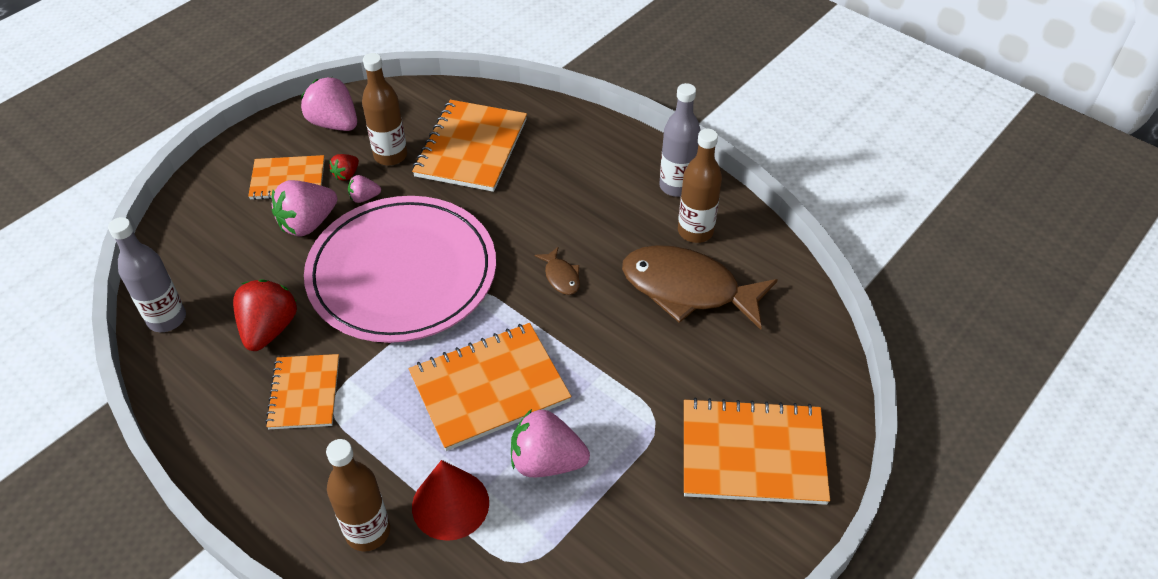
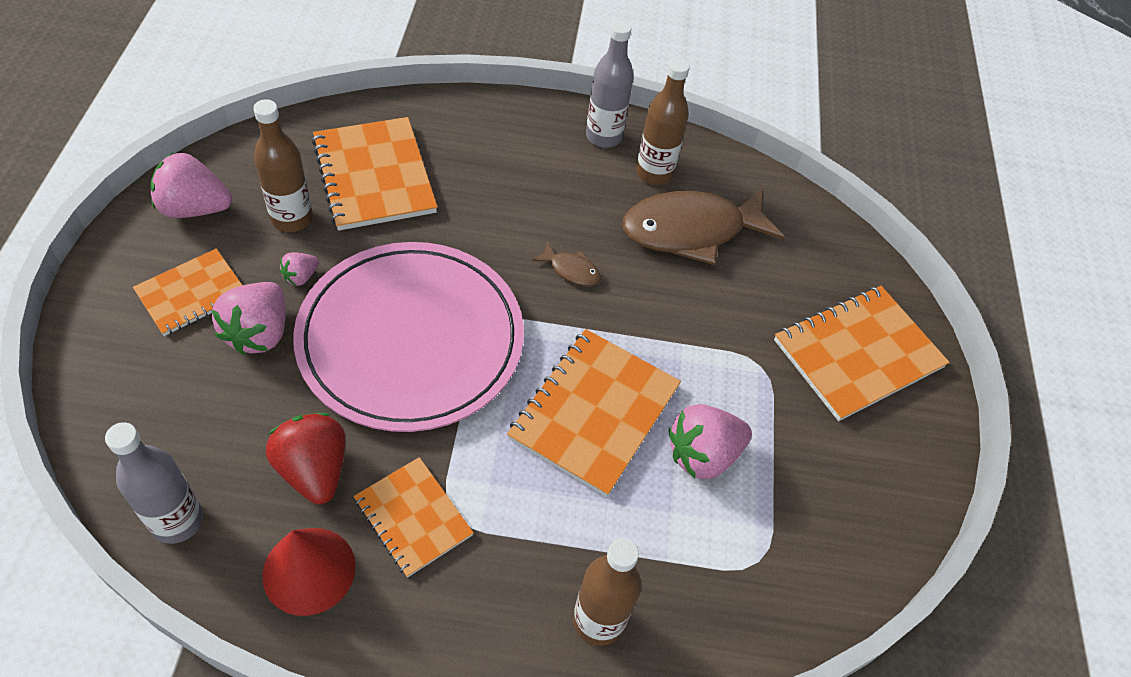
camera: 40 degrees left, 5 degrees up
red strawberry [330,154,359,181] -> none
red cone [412,460,489,541] -> red cone moved to [262,528,356,616]

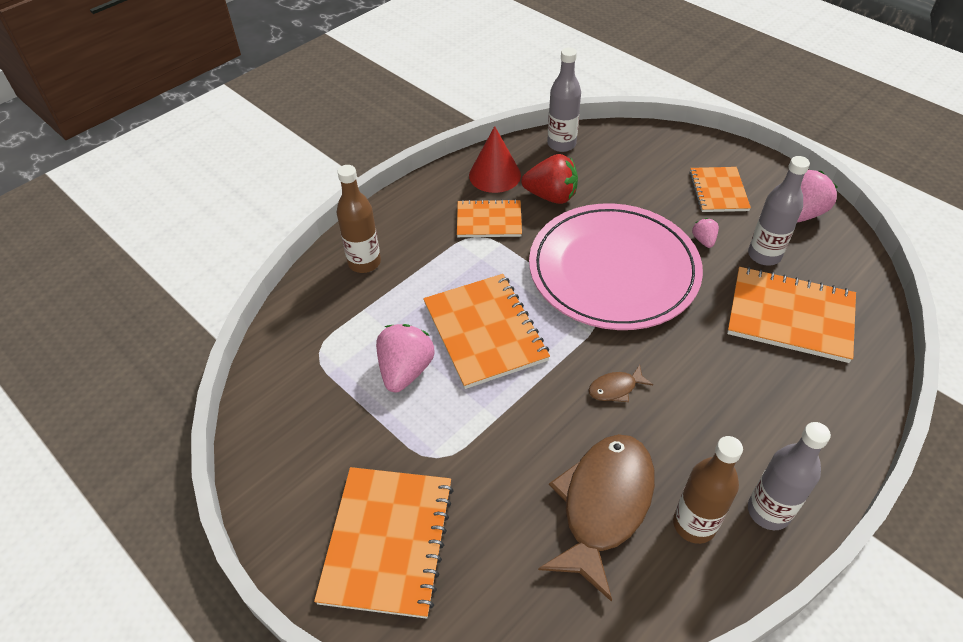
camera: 135 degrees right, 5 degrees down
pink strawberry [212,282,286,355] -> none
brown bottle [253,99,313,232] -> grey bottle [748,156,810,265]

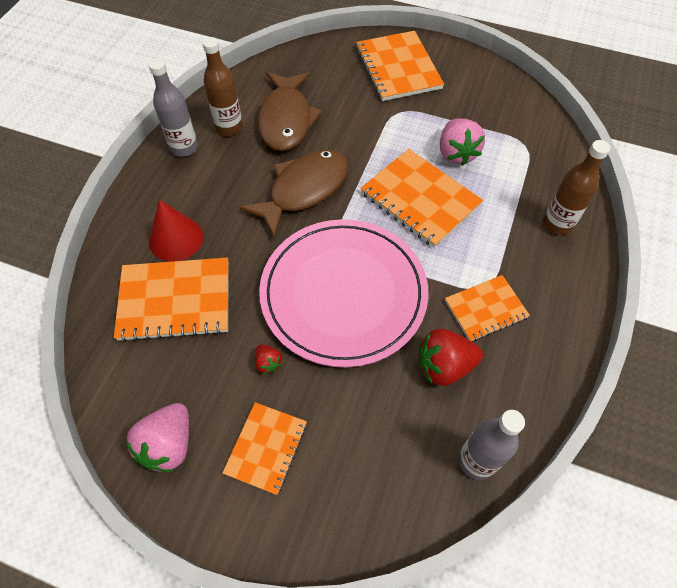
camera: 155 degrees right, 10 degrees up
red cone [469,126,521,193] -> red cone moved to [149,200,203,262]
brown fish [589,365,653,402] -> brown fish [239,149,349,238], size x2.38
orange notebook [689,167,751,212] -> orange notebook turned 45 degrees clockwise [223,402,307,495]
pink strawberry [692,218,719,248] -> red strawberry [255,344,282,374]
grey bottle [748,156,810,265] -> none

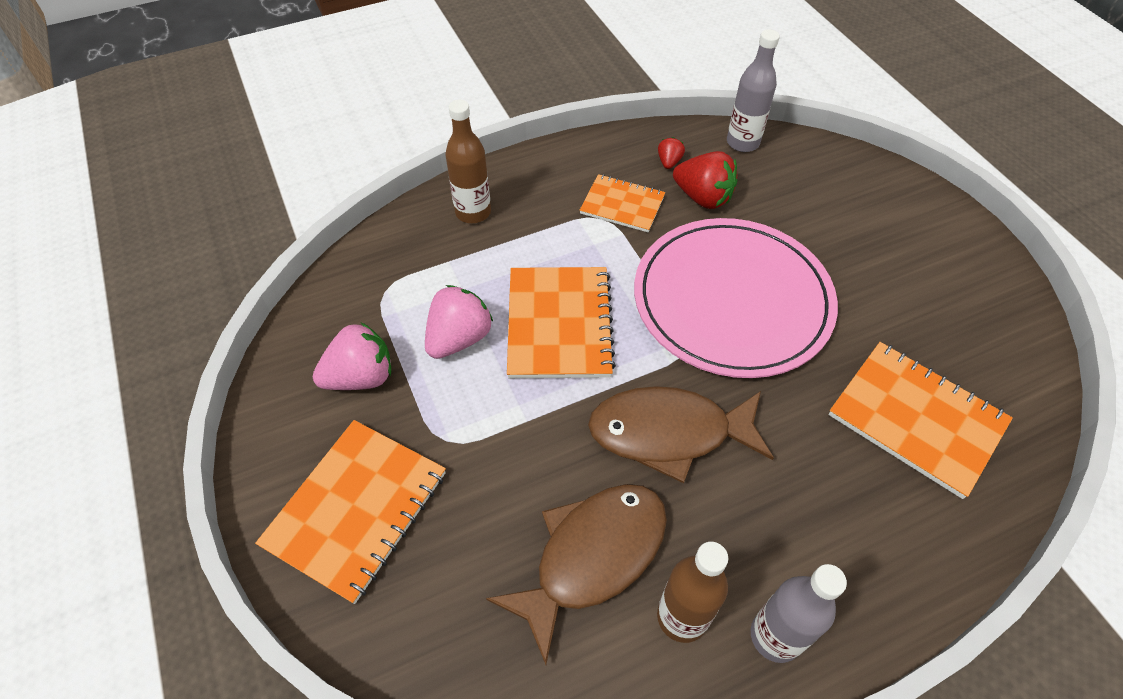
camera: 135 degrees left, 5 degrees down
pink strawberry [126,403,189,472] -> pink strawberry moved to [313,322,391,390]
red cone [149,200,203,262] -> none
orange notebook [223,402,307,495] -> none
red strawberry [255,344,282,374] -> red strawberry moved to [658,137,685,169]

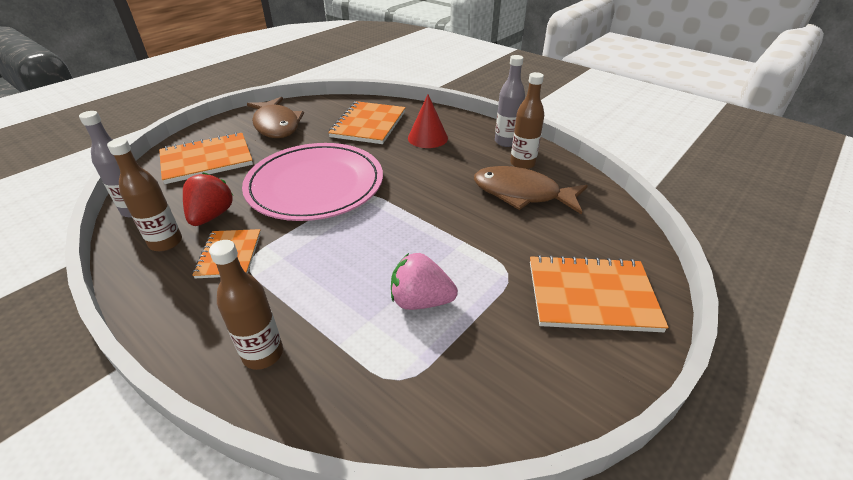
camera: 115 degrees left, 15 degrees down
pink strawberry [313,322,391,390] -> none
orange notebook [507,267,616,378] -> orange notebook moved to [159,132,253,184]
brown fish [588,386,774,483] -> brown fish moved to [247,97,304,138]
red strawberry [658,137,685,169] -> brown bottle [107,138,182,251]
none -> red cone [408,94,448,148]

